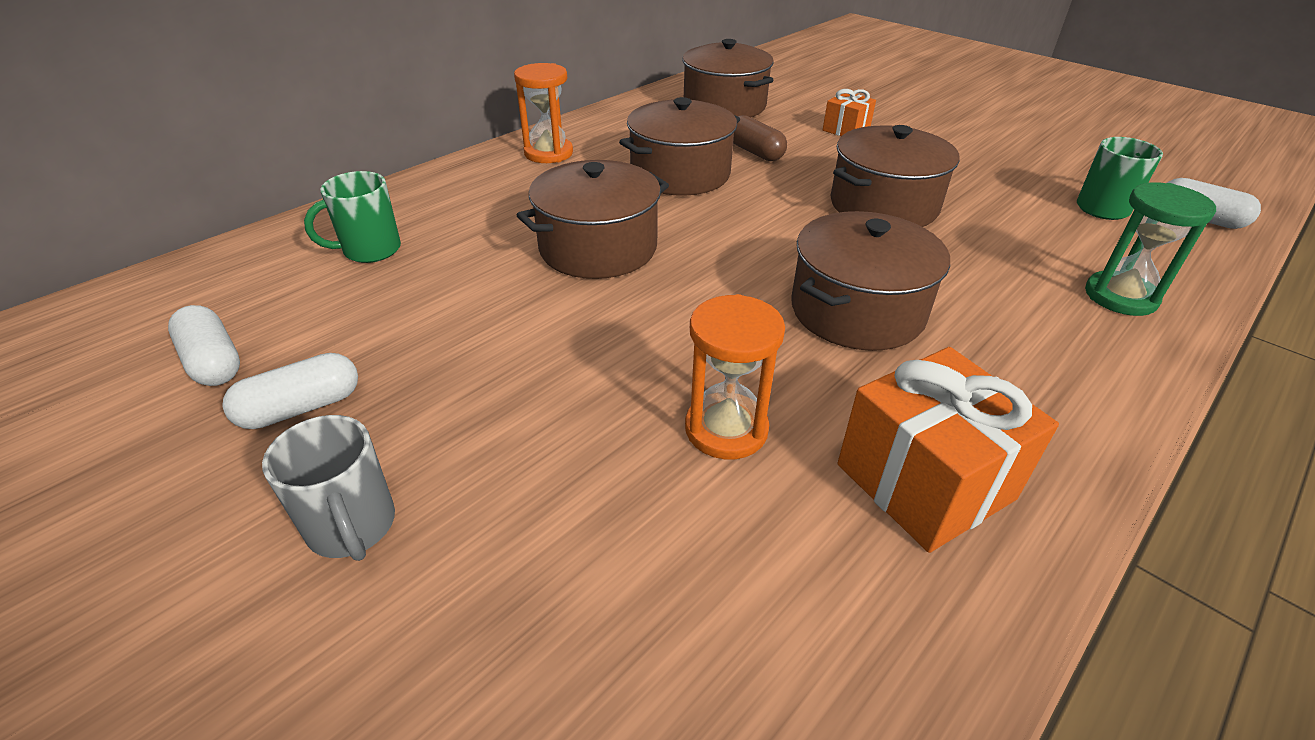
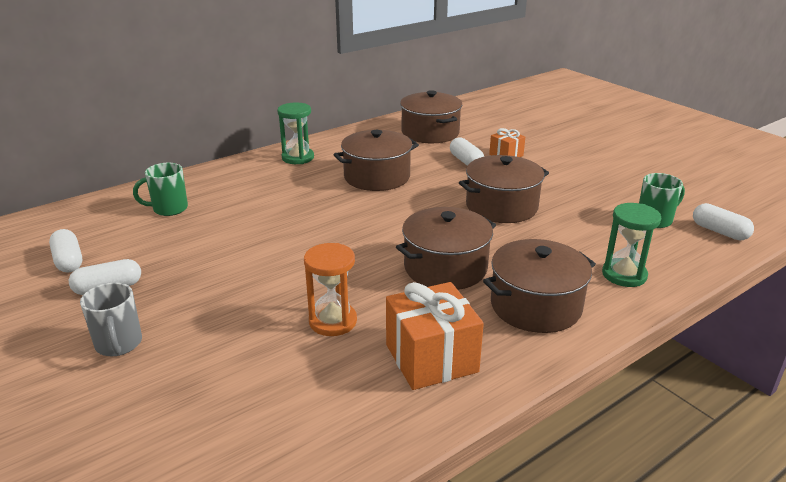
camera: 10 degrees right, 10 degrees down
orange hourglass [514,63,573,163] -> green hourglass [277,103,314,164]
brown pot [517,160,669,279] -> brown pot moved to [483,239,596,333]
brown capsule [733,115,787,161] -> none
none -> white capsule [450,137,484,166]

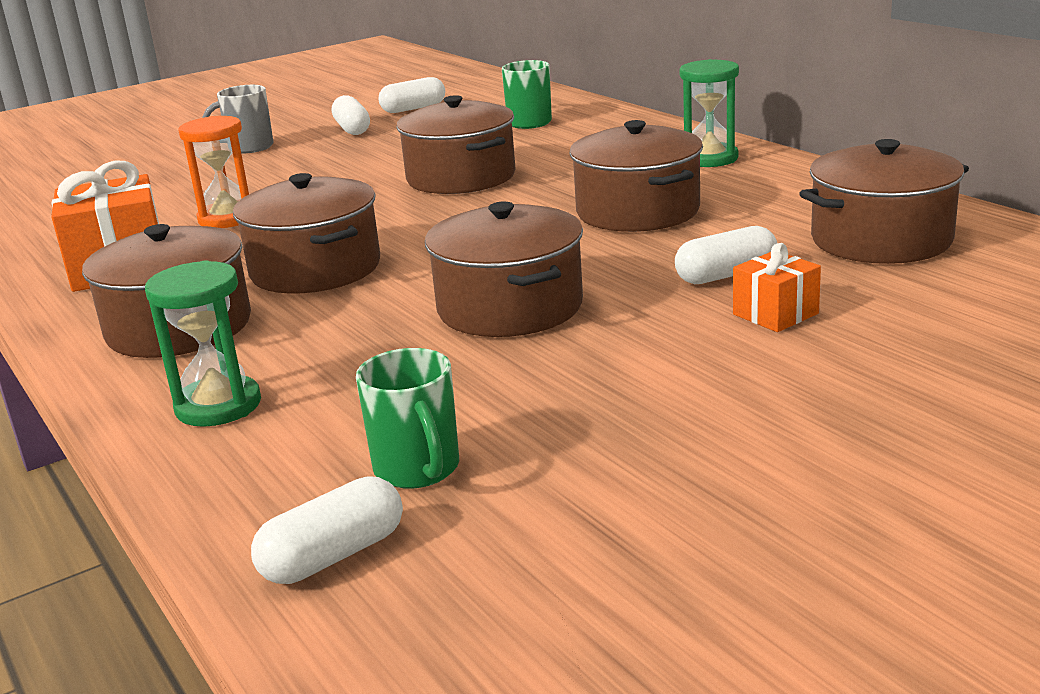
camera: 95 degrees right, 5 degrees down
none -> brown pot [397,95,516,194]

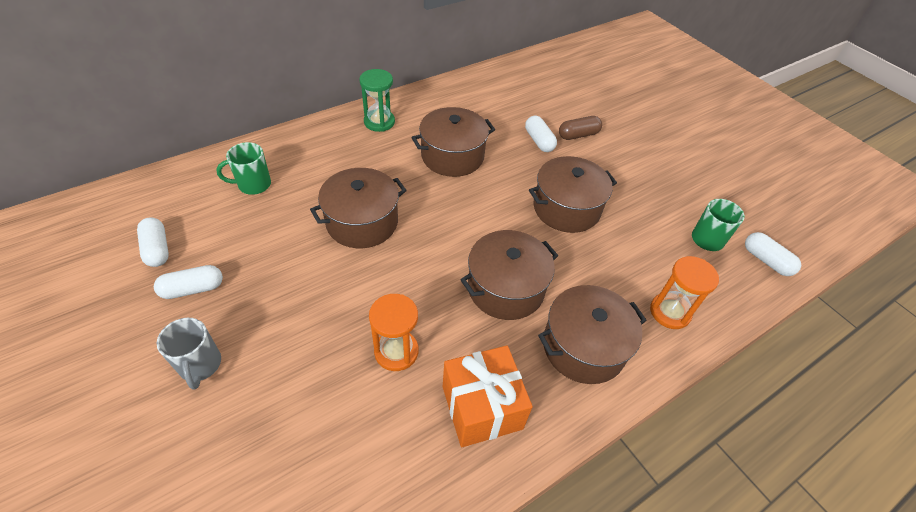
camera: 95 degrees left, 25 degrees up
green hourglass [145,260,261,427] -> orange hourglass [650,256,719,329]
orange gift [733,243,821,332] -> brown capsule [559,116,602,140]
brown pot [799,139,969,264] -> none

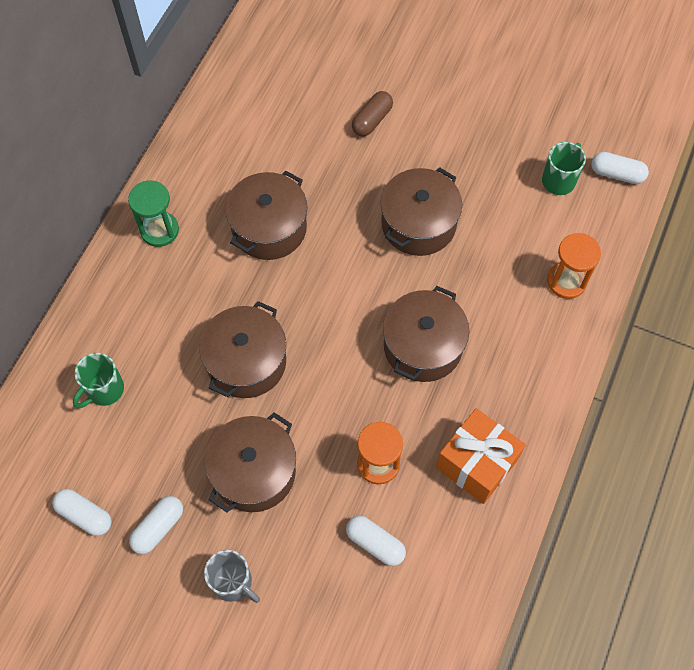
camera: 30 degrees left, 15 degrees up
white capsule [525,115,557,152] -> white capsule moved to [346,516,406,566]
brown pot [538,285,647,384] -> brown pot moved to [205,413,296,513]

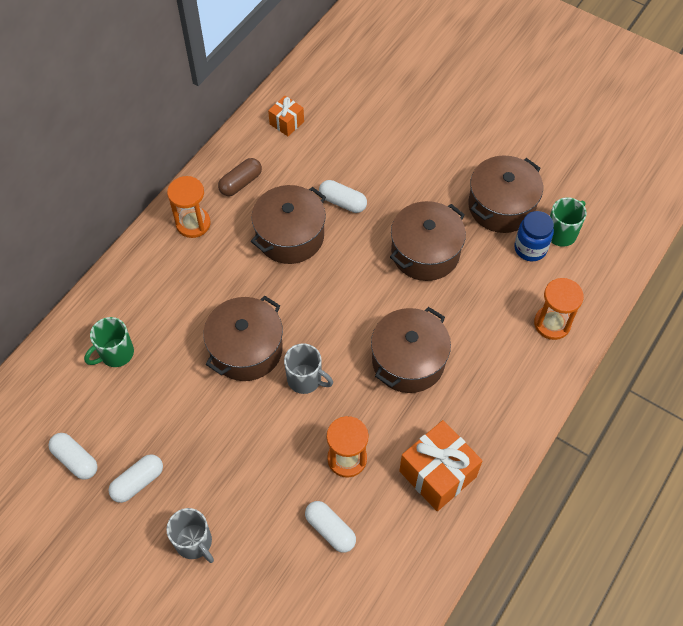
camera: 10 degrees right, 5 degrees down
green hourglass [128,180,179,247] -> orange hourglass [167,176,211,238]
brown pot [205,413,296,513] -> brown pot moved to [468,155,543,233]
brown capsule [352,91,393,136] -> brown capsule moved to [218,158,262,196]
white capsule [591,152,649,184] -> white capsule moved to [319,180,367,213]
none -> orange gift [268,96,304,136]
none -> grey mug [284,343,333,394]
none -> blue jar [514,211,554,261]

